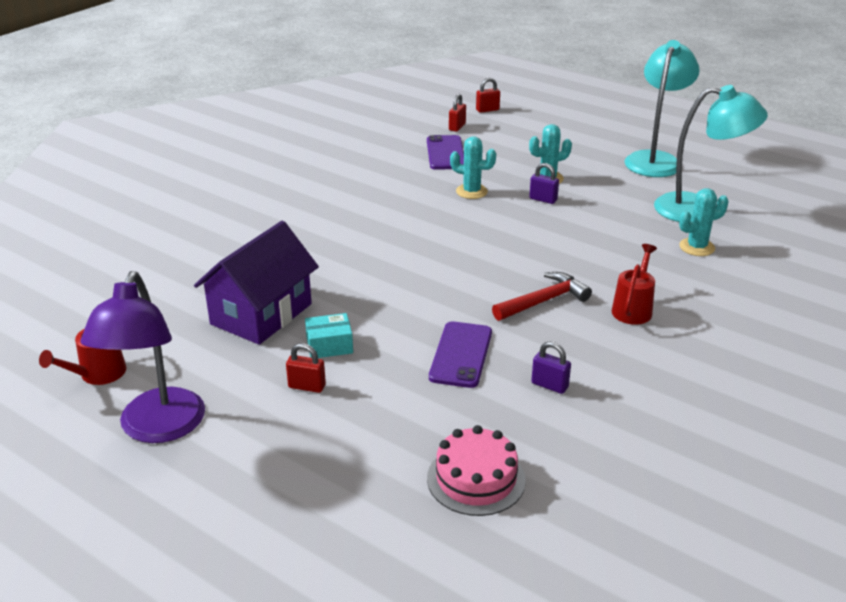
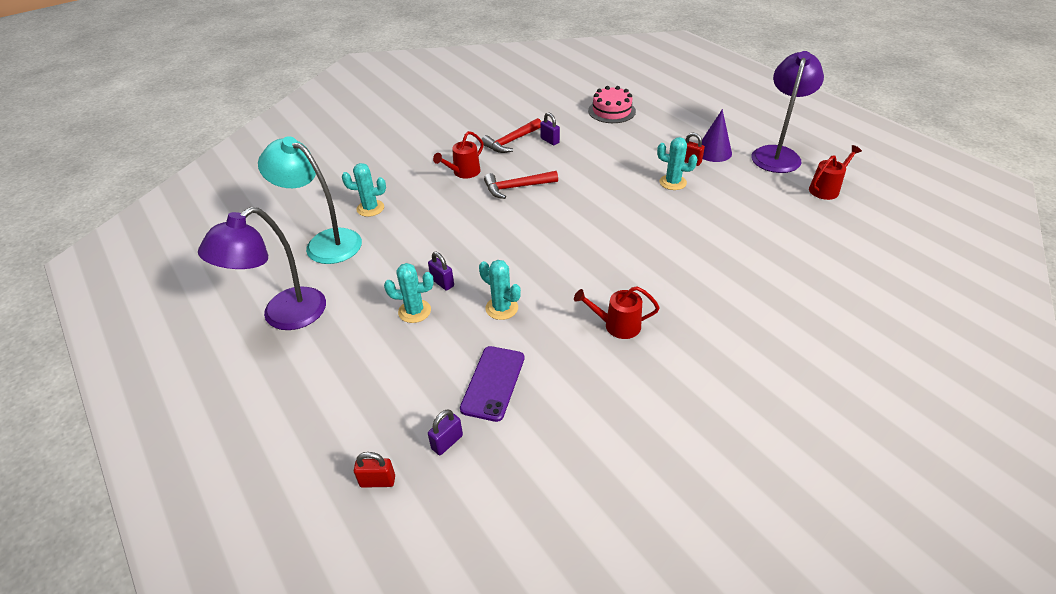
camera: 160 degrees left, 10 degrees up
purple house [194,221,319,345] -> none
turquoise box [305,313,353,358] -> turquoise cactus [657,137,697,190]
purple phone [429,321,492,388] -> none
red padlock [449,94,466,132] -> purple padlock [428,409,463,455]
turquoise lamp [624,40,700,177] -> purple lamp [198,207,326,330]
none -> red hammer [481,118,541,153]
none -> red watering can [574,286,660,339]
none -> purple cone [702,109,732,162]

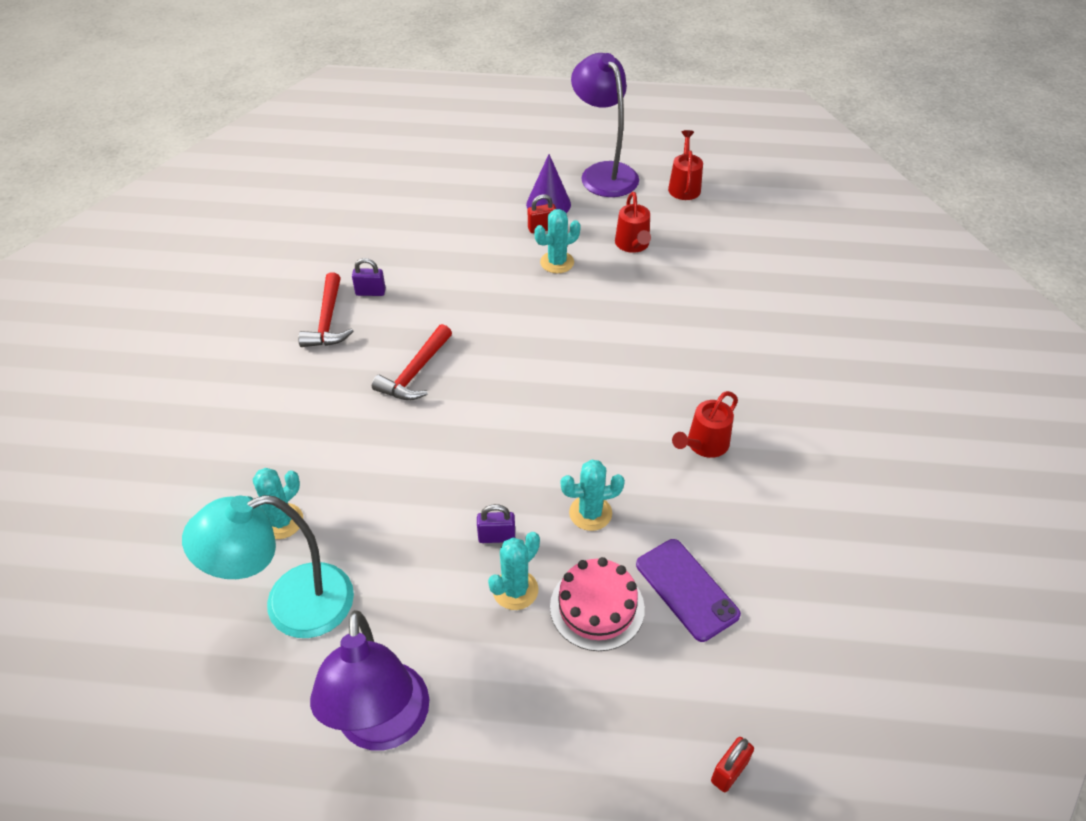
camera: 50 degrees left, 5 degrees up
purple padlock [428,409,463,455] -> none
red watering can [433,131,484,179] -> red watering can moved to [615,192,651,253]
pink cake [588,86,636,123] -> pink cake moved to [550,557,645,651]

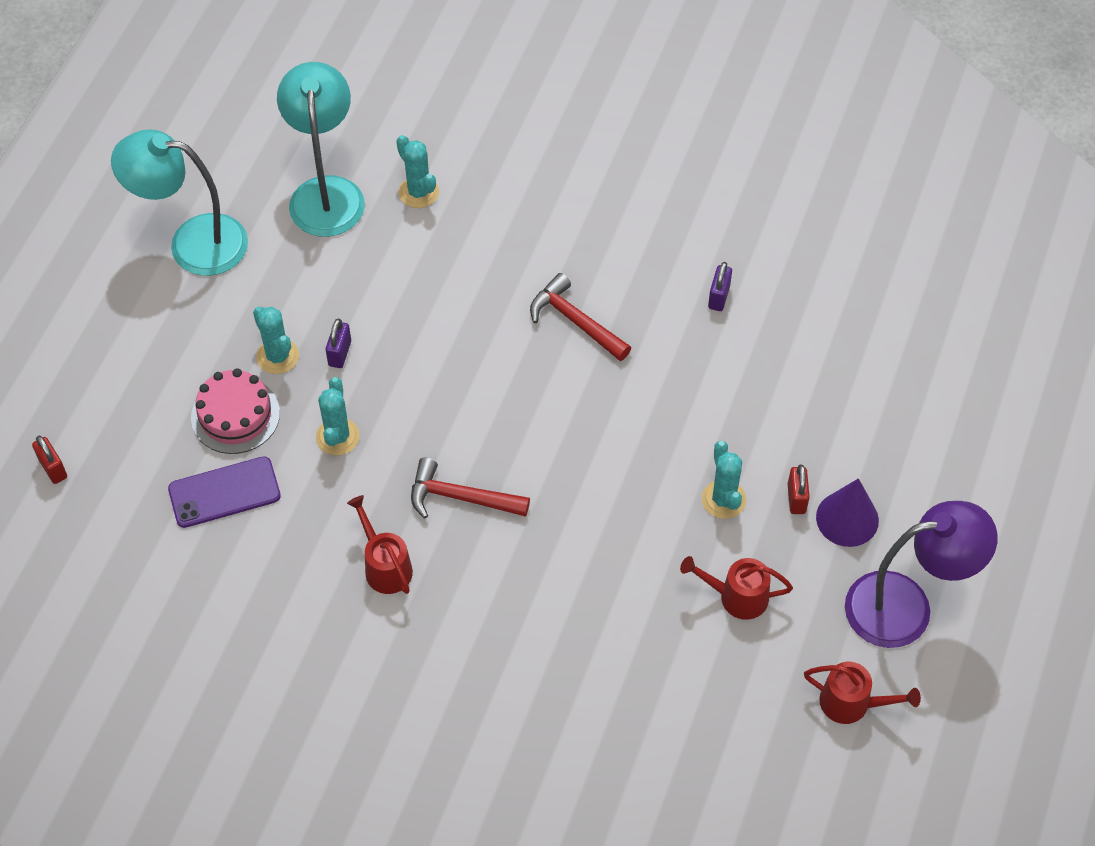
camera: 105 degrees right, 10 degrees up
red hammer [298,273,354,347] -> red hammer moved to [411,458,530,519]
purple lamp [310,610,429,751] -> turquoise lamp [111,129,248,276]

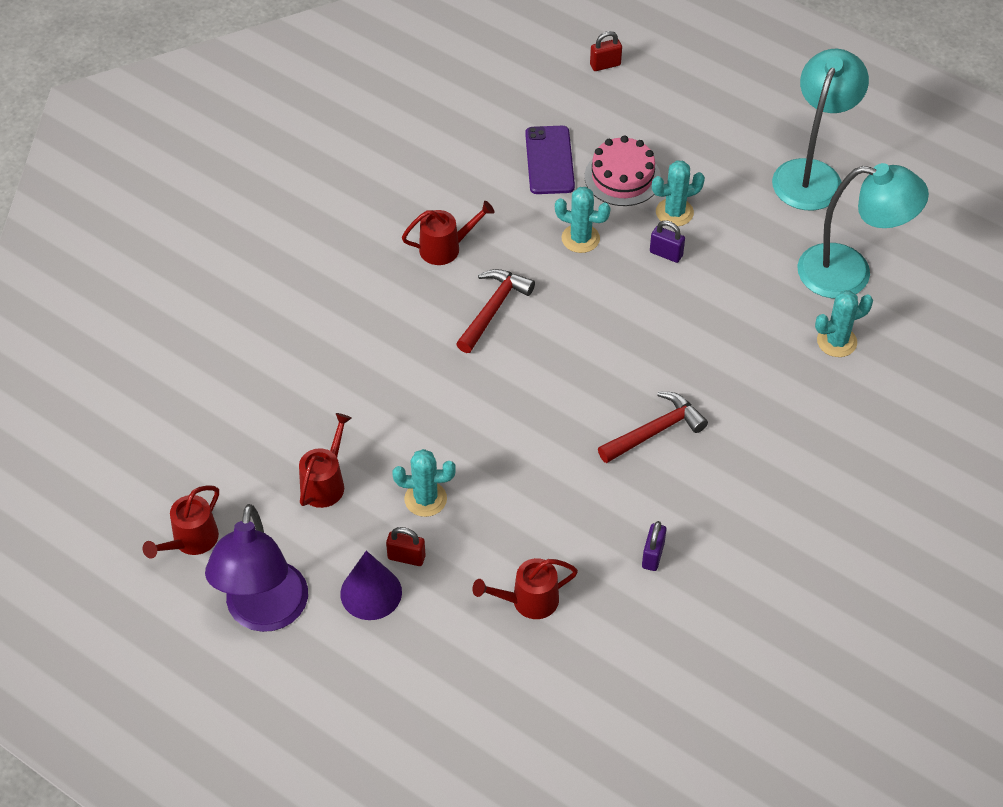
camera: 105 degrees right, 5 degrees down
purple padlock [708,262,732,311] -> purple padlock turned 75 degrees clockwise [642,521,666,571]
none -> red watering can [472,558,578,619]

